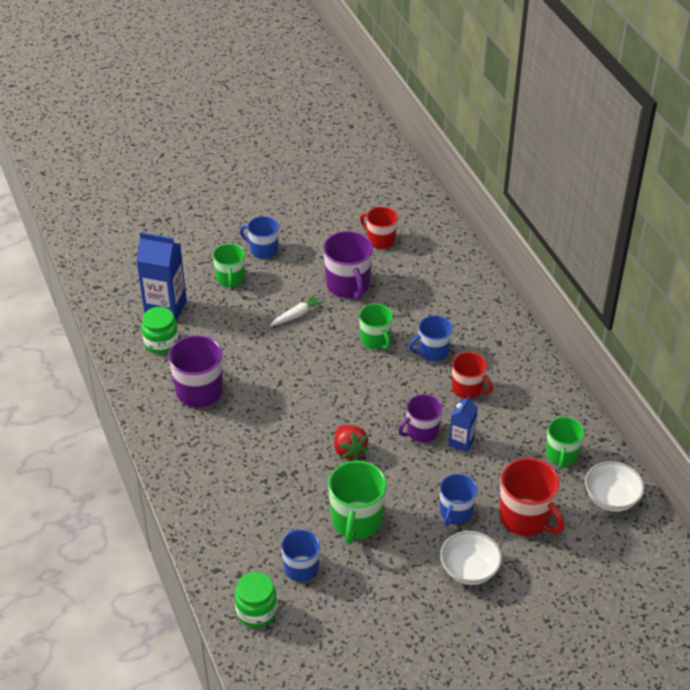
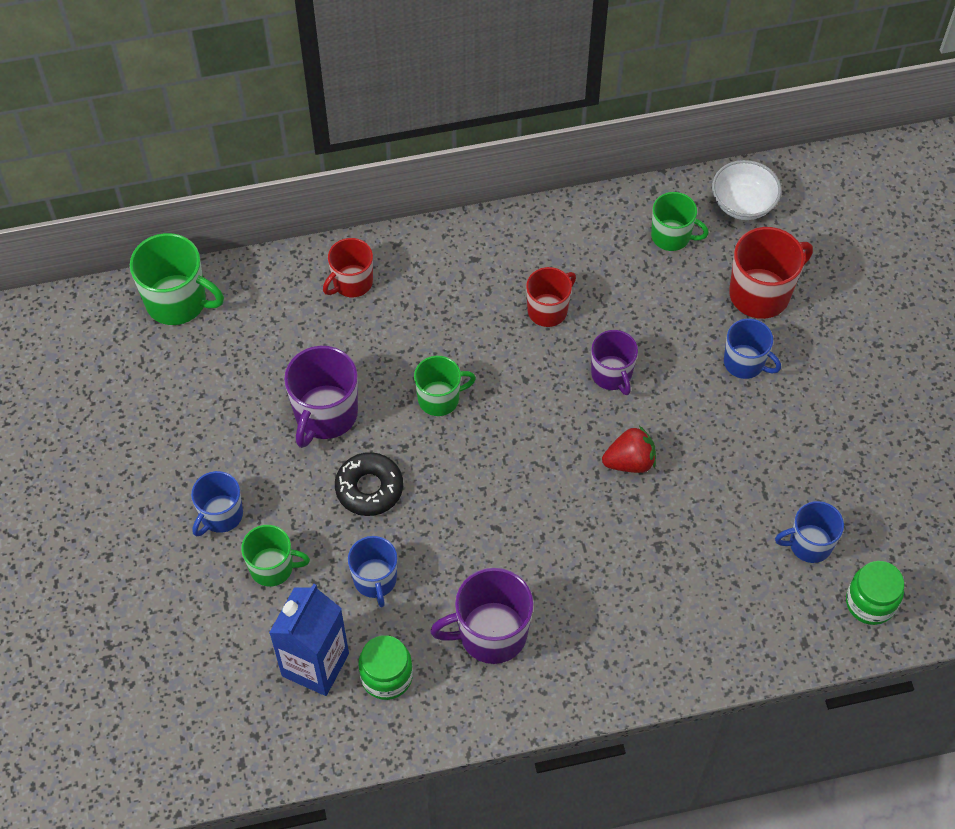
camera: 80 degrees left, 15 degrees up
white carrot [270,294,324,326] -> black donut [335,452,403,516]
purple mug [323,231,373,299] -> purple mug turned 120 degrees clockwise [284,346,358,448]
green mug [328,461,387,544] -> green mug moved to [130,233,224,325]
red mug [360,207,398,249] -> red mug moved to [323,238,373,297]
blue mug [409,315,452,361] -> blue mug moved to [348,536,397,607]
white bowl [440,531,502,585] -> none
blue carton [449,396,478,452] -> none

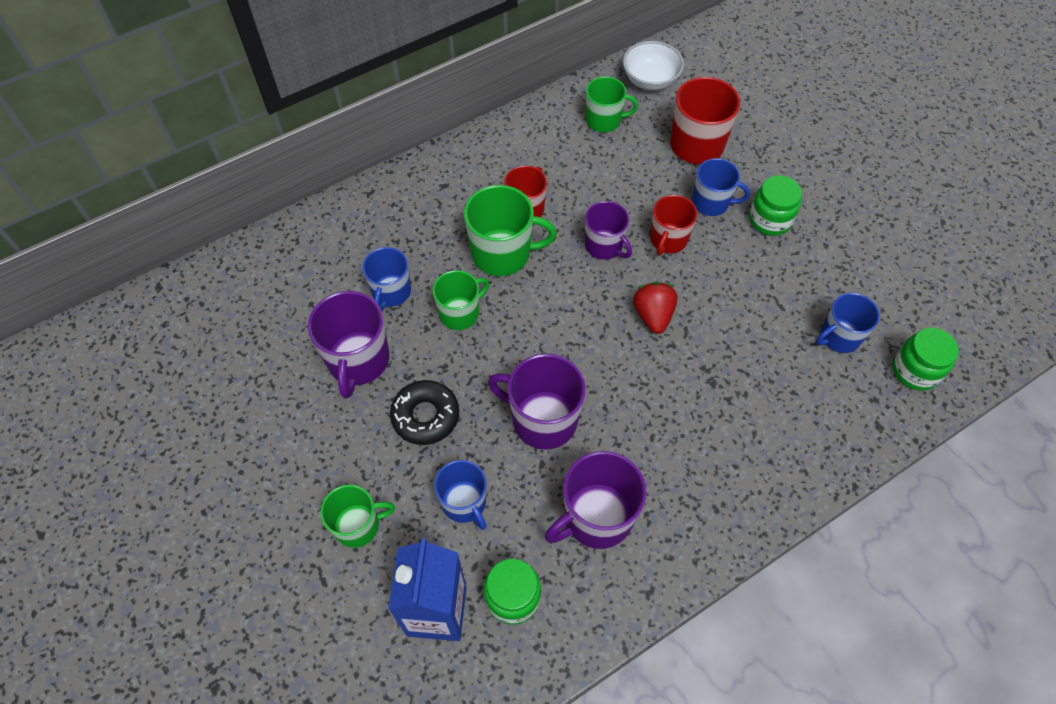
camera: 20 degrees left, 0 degrees up
green mug [130,233,224,325] -> green mug moved to [464,185,557,276]
blue mug [191,471,243,537] -> blue mug moved to [362,247,411,311]
red mug [323,238,373,297] -> red mug moved to [650,195,697,256]
red strawberry [602,426,656,473] -> red strawberry turned 60 degrees counterclockwise [633,282,678,334]
none -> purple mug [488,354,586,450]
none -> green jar [749,175,802,236]

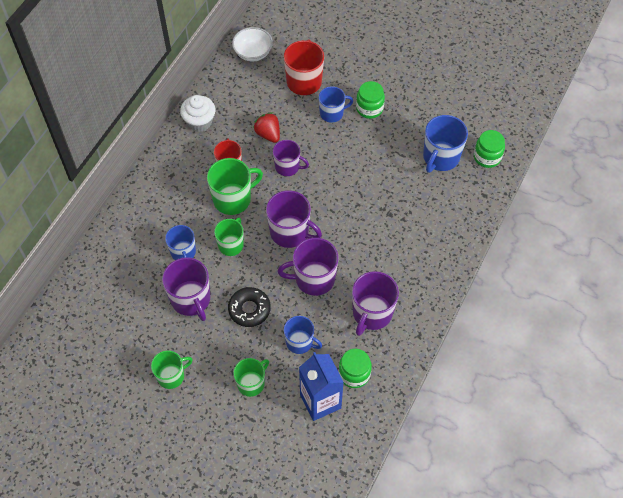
camera: 30 degrees left, 0 degrees up
green mug [586,76,638,132] -> green mug moved to [151,350,193,389]
red strawberry [633,282,678,334] -> red strawberry moved to [253,112,280,143]
red mug [650,195,697,256] -> none
blue mug [816,293,880,353] -> blue mug [423,115,468,173], size x1.53
none -> white cupcake [180,95,216,132]
none -> purple mug [266,190,322,248]

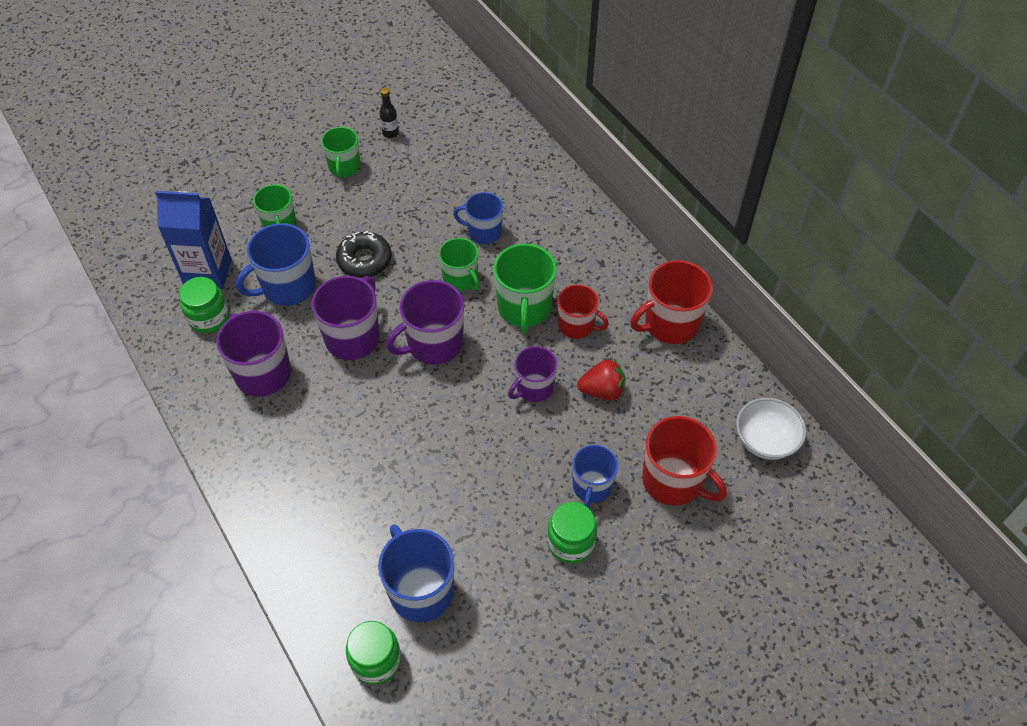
camera: 120 degrees right, 5 degrees down
purple mug [162,257,210,321] -> none
white cupcake [180,95,216,132] -> red mug [630,260,712,344]
blue mug [284,316,322,354] -> blue mug [236,223,316,306], size x1.53
none -> black bottle [379,88,399,138]

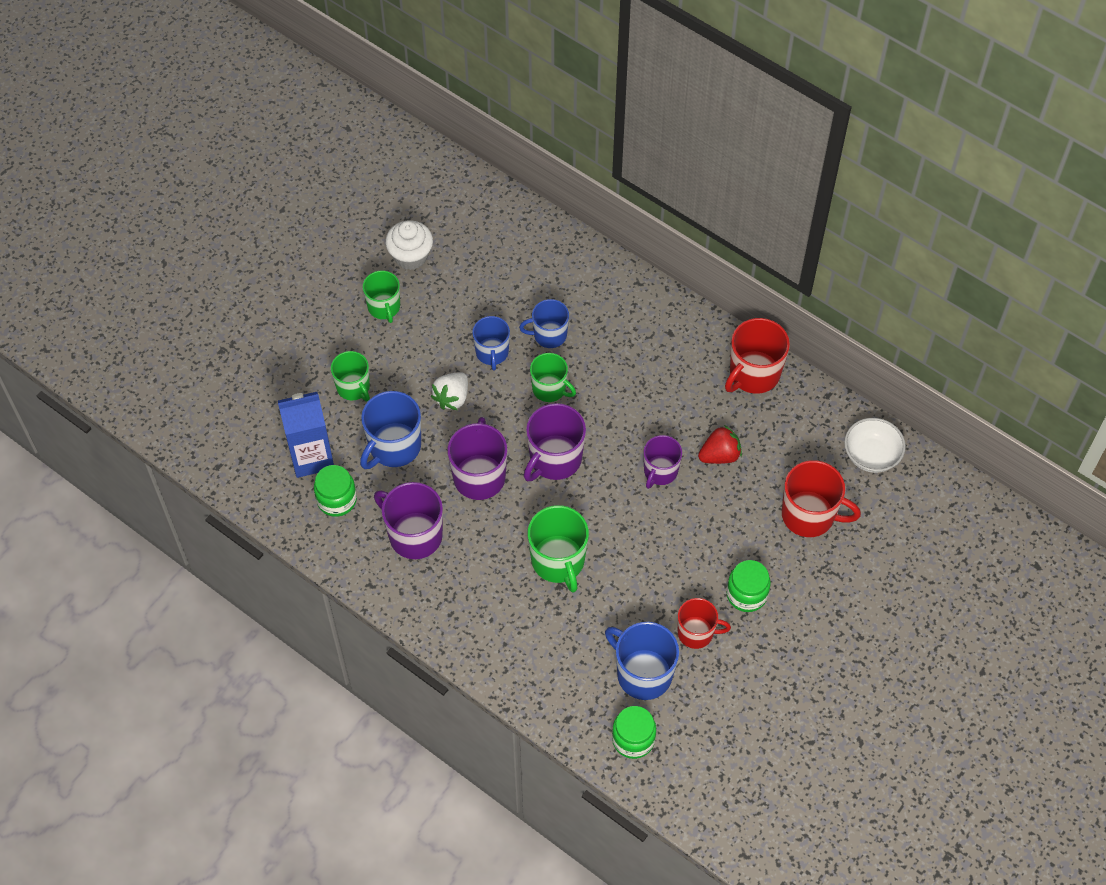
camera: 20 degrees left, 5 degrees up
black donut [336,231,392,278] -> white strawberry [431,372,468,410]
black bottle [379,88,399,138] -> white cupcake [385,220,433,270]
green mug [493,244,557,333] -> green mug moved to [527,505,589,593]
red mug [557,284,609,339] -> red mug moved to [678,598,731,649]
blue mug [572,445,618,508] -> blue mug moved to [472,316,510,370]

